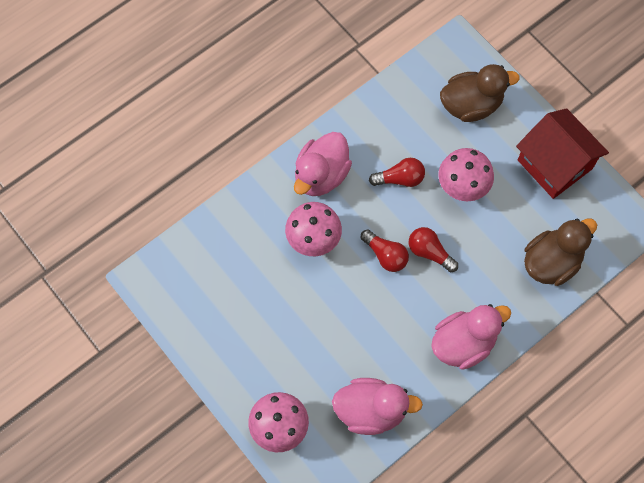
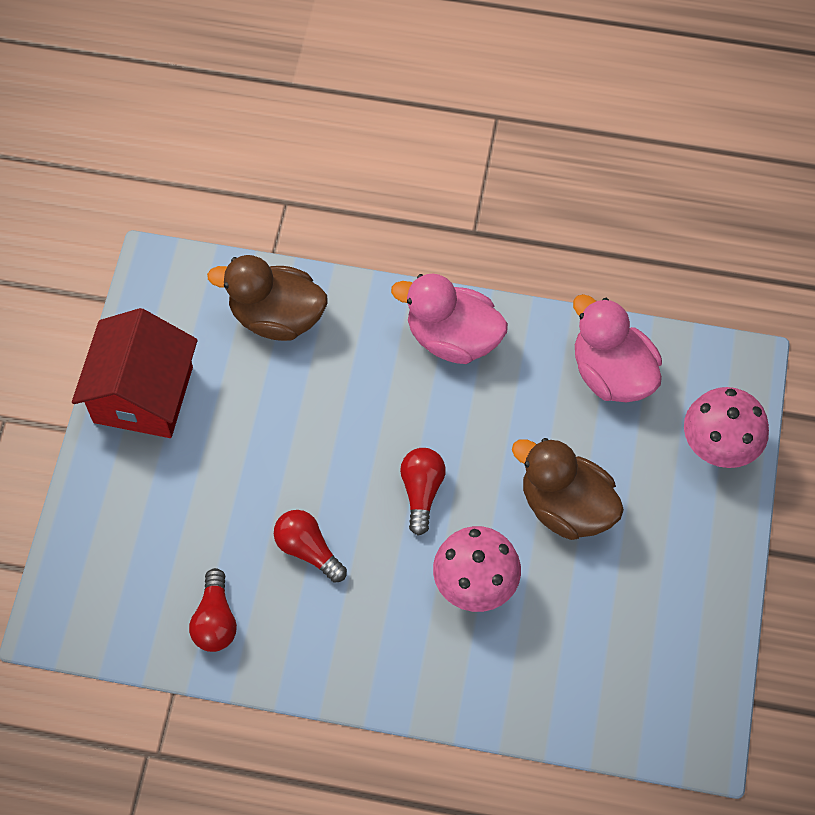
camera: 130 degrees left, 5 degrees down
pink duck [294,132,352,196] -> none
red light bulb [409,227,458,272] -> red light bulb moved to [189,568,237,652]
pink mushroom [438,148,494,201] -> none
brown duck [440,64,520,122] -> brown duck moved to [512,438,624,540]

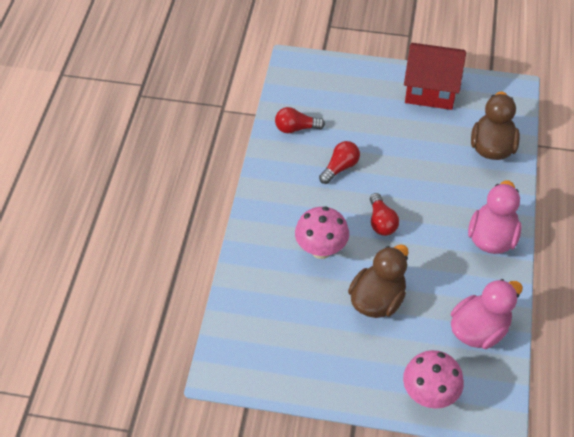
camera: 90 degrees right, 10 degrees down
red light bulb [400,448,446,536] -> red light bulb turned 75 degrees clockwise [370,193,399,236]

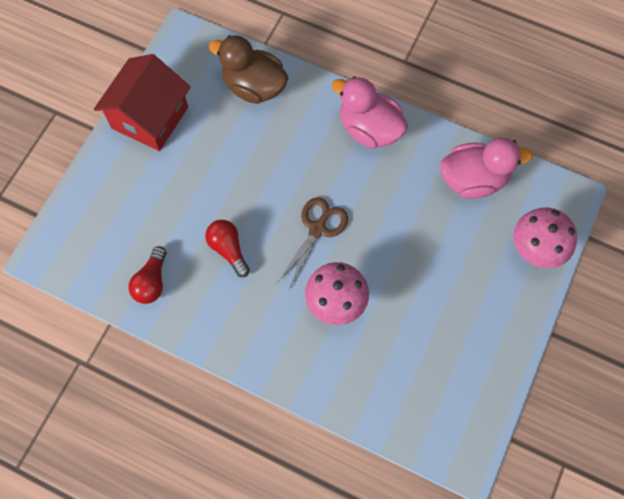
camera: 75 degrees left, 15 degrees up
brown duck [348,244,409,318] -> none
red light bulb [370,193,399,236] -> brown scissors [278,197,348,289]
pink duck [451,279,523,349] -> pink duck turned 105 degrees clockwise [440,138,533,199]

